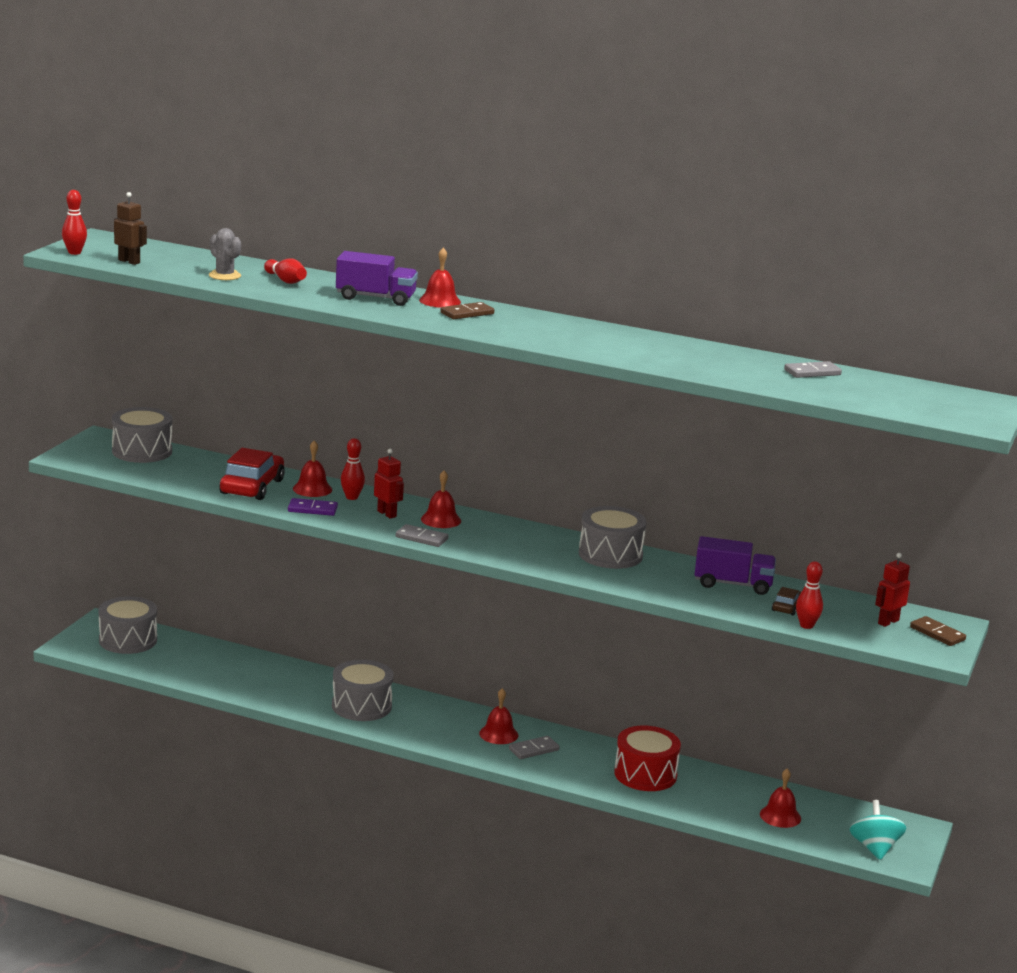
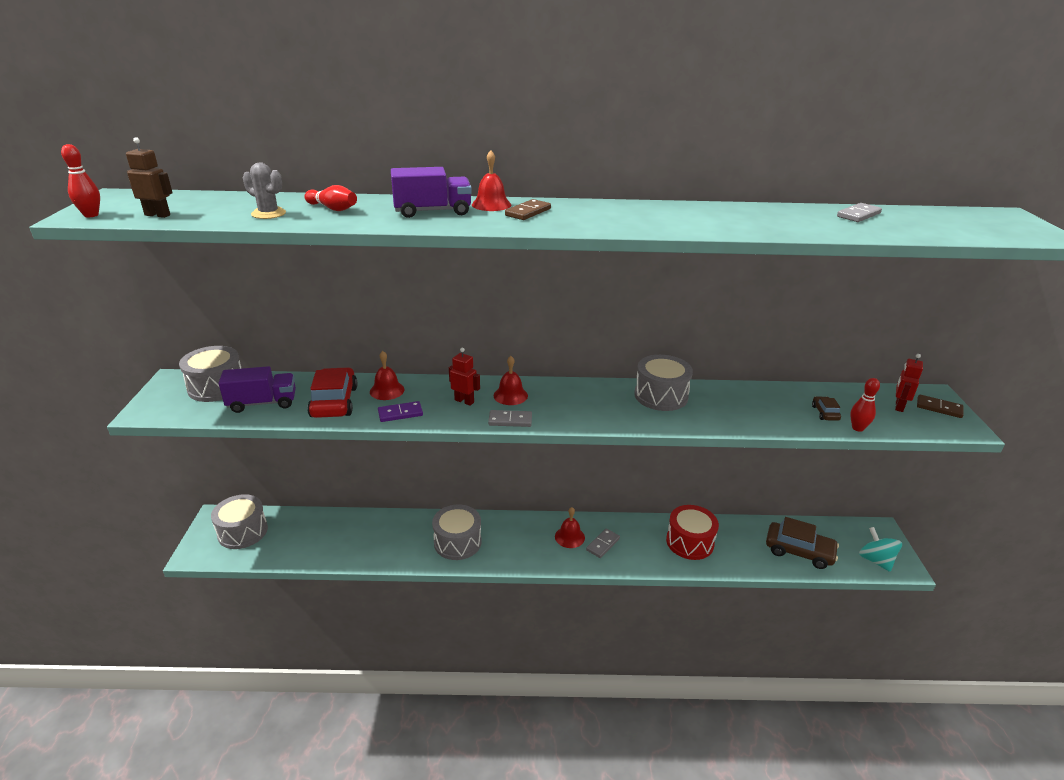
camera: 20 degrees left, 10 degrees up
red bowling pin [341,438,365,500] -> none
purple truck [695,536,776,595] -> purple truck moved to [218,366,296,413]
red bell [760,768,801,828] -> brown car [766,517,839,569]

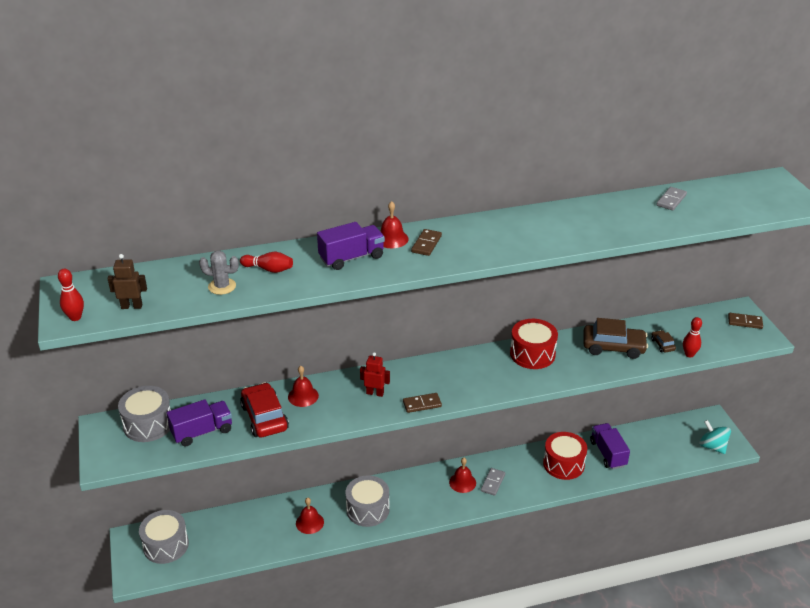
camera: 15 degrees left, 5 degrees up
purple domino [378,401,423,422] -> none
grey domino [488,410,532,427] -> brown domino [403,393,442,413]
red bell [494,356,528,405] -> red bell moved to [296,498,324,534]
grey drum [634,355,693,411] -> red drum [510,319,558,369]
brown car [766,517,839,569] -> brown car moved to [583,318,648,359]
red robot [895,354,923,412] -> none
none -> purple truck [590,423,630,469]

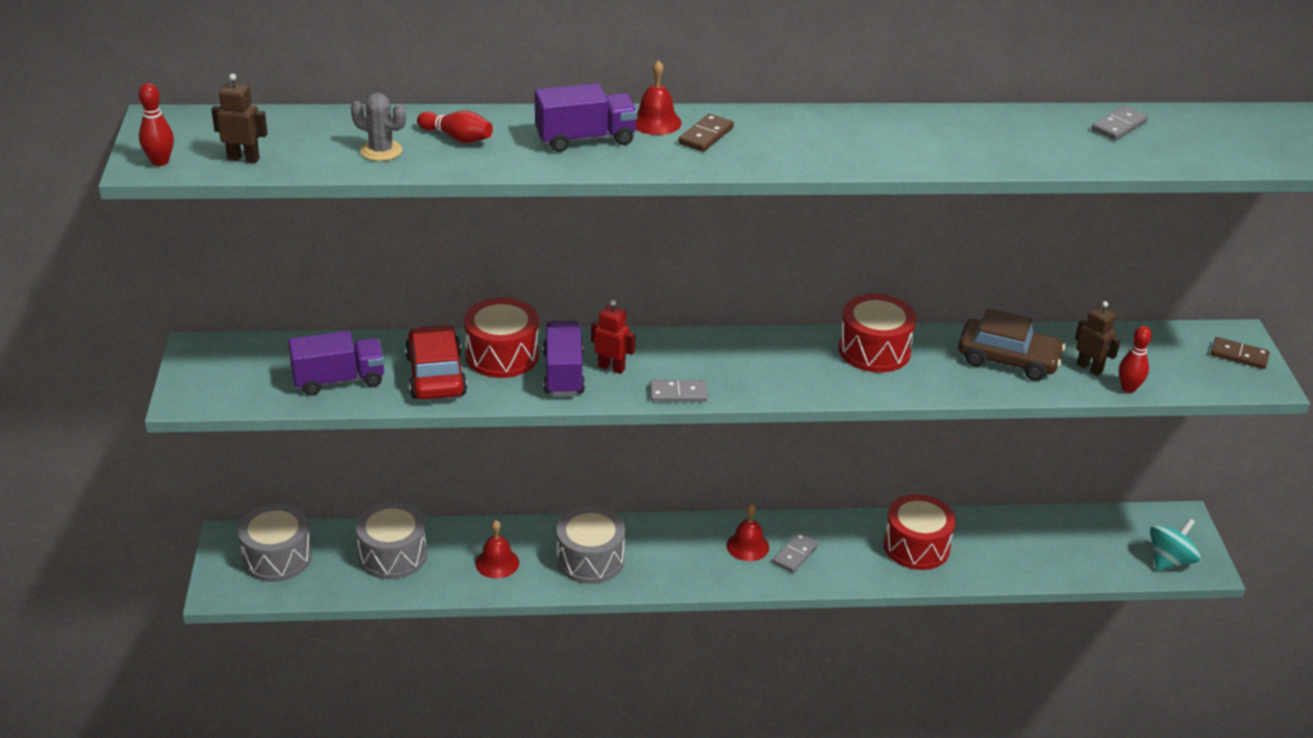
camera: 10 degrees right, 0 degrees up
grey drum [118,386,171,442] -> grey drum moved to [356,502,427,579]
red bell [288,366,319,407] -> red drum [464,298,539,378]
brown domino [403,393,442,413] -> grey domino [650,380,708,402]
purple truck [590,423,630,469] -> purple truck moved to [543,321,585,396]
brown car [651,330,676,353] -> brown robot [1075,301,1121,376]
turquoise spinning top [699,420,731,454] -> turquoise spinning top turned 75 degrees clockwise [1150,518,1201,570]

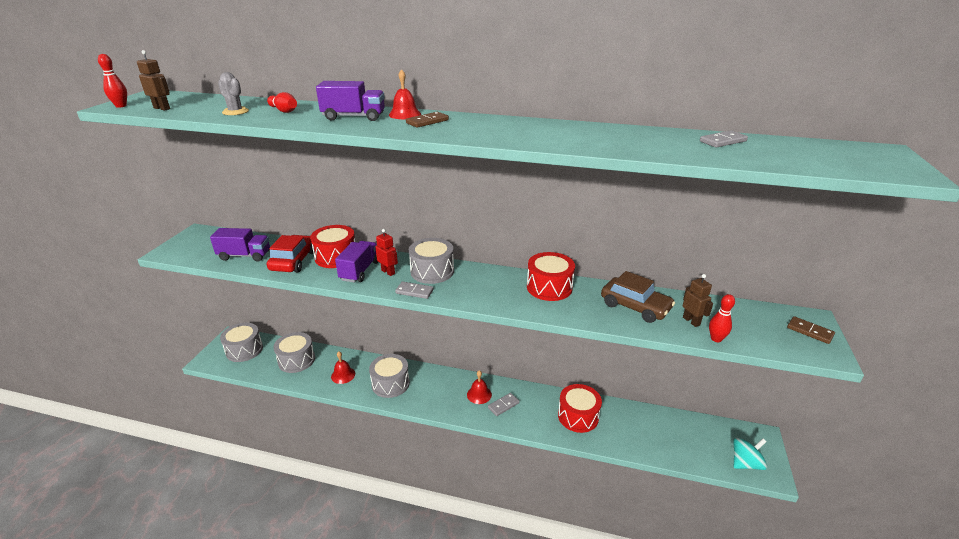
camera: 20 degrees right, 5 degrees down
none -> grey drum [409,238,454,284]

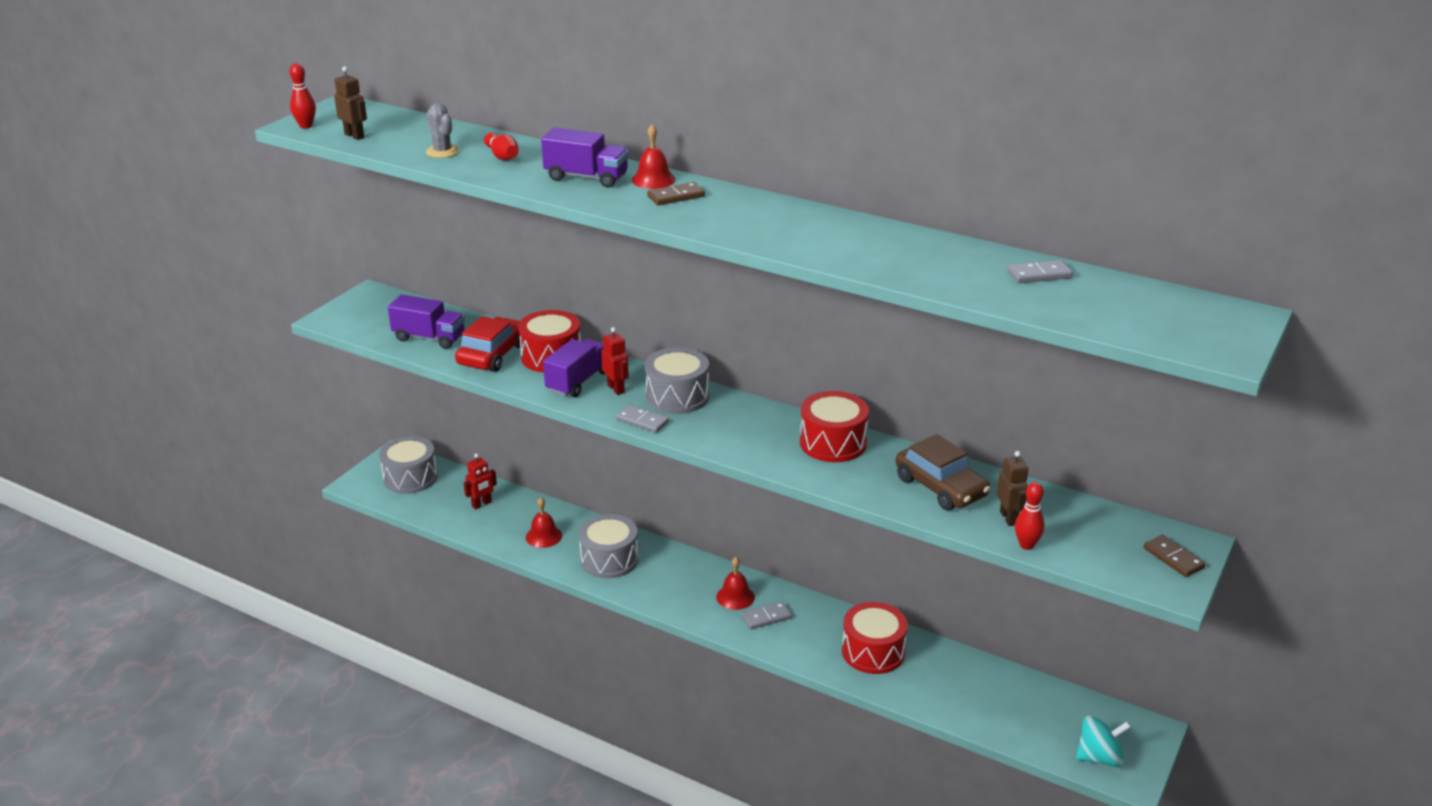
camera: 15 degrees right, 0 degrees up
grey drum [274,332,315,373] -> red robot [463,453,497,510]

